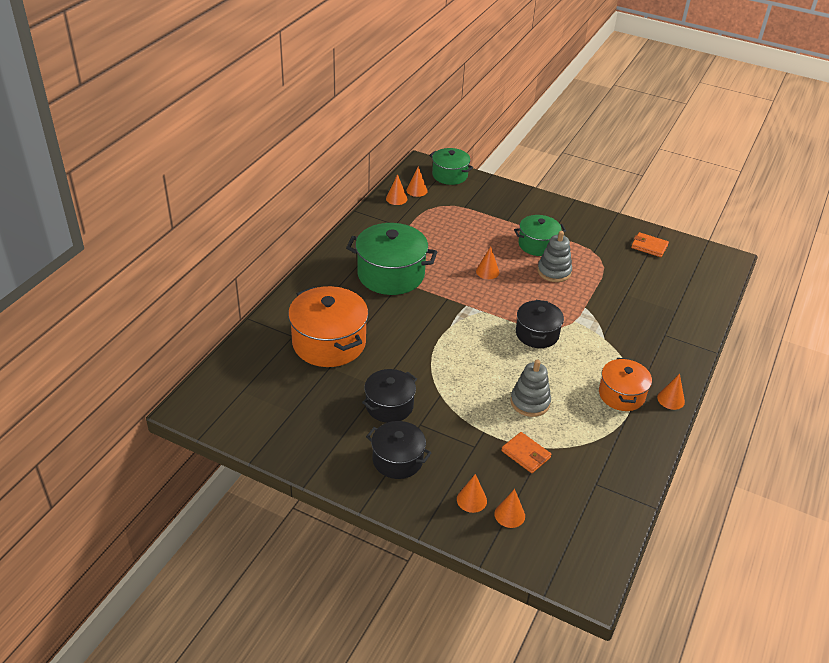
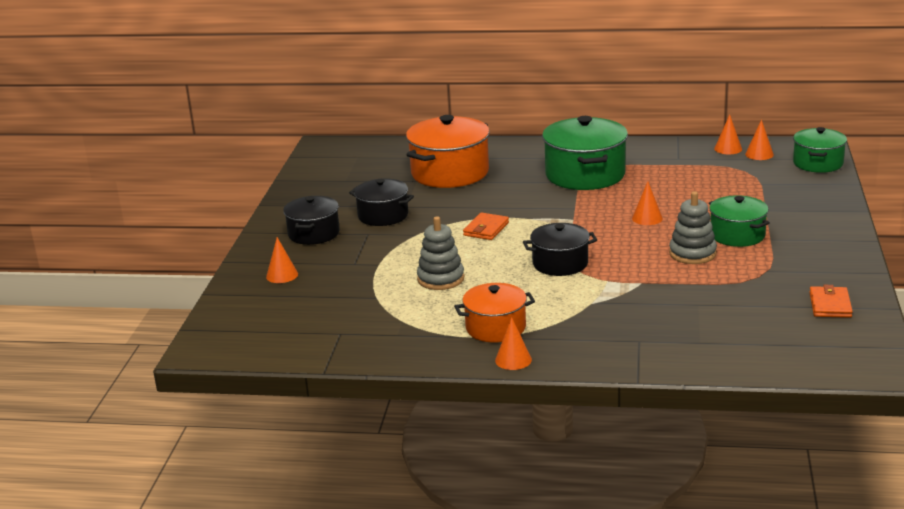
camera: 75 degrees right, 15 degrees down
orange cone [494,489,525,528] -> none
orange wallet [501,432,552,473] -> orange wallet moved to [463,212,509,240]

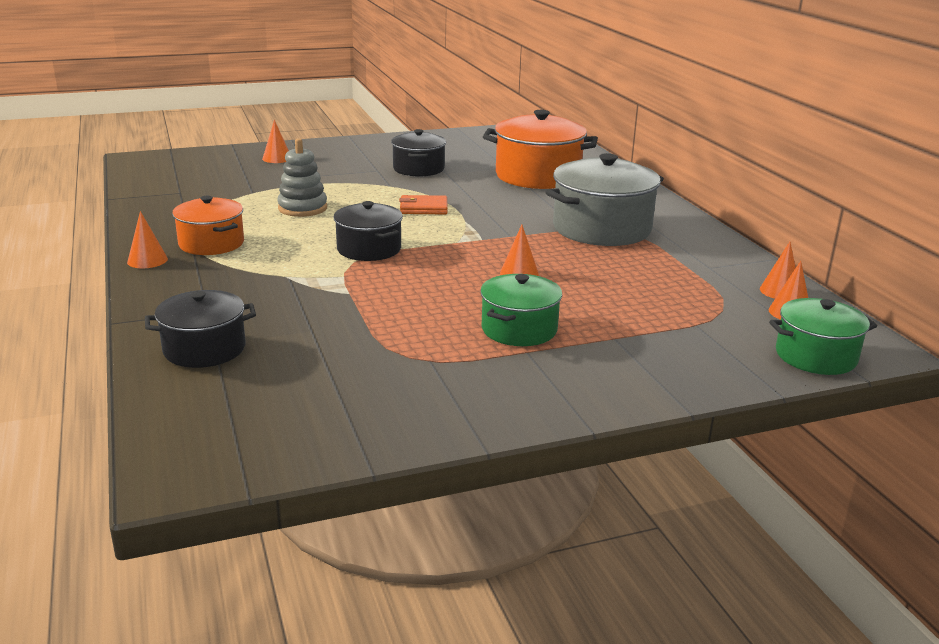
camera: 60 degrees right, 0 degrees up
black pot [283,196,340,245] -> black pot moved to [145,290,256,368]
green pot [542,116,628,190] -> grey pot [546,153,664,246]
grey stacking toy [669,191,717,264] -> none
orange wallet [809,285,853,318] -> none

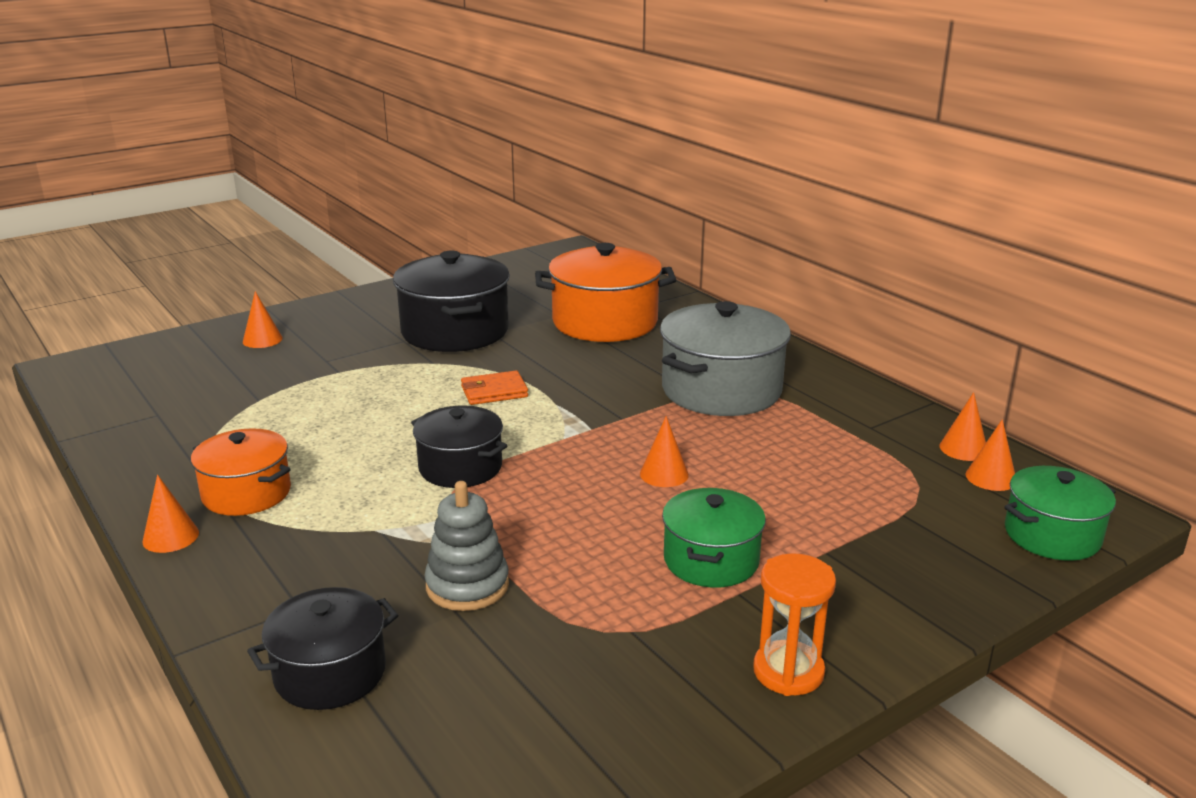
camera: 15 degrees left, 0 degrees up
grey stacking toy [277,138,327,217] -> grey stacking toy moved to [424,481,509,611]
black pot [391,129,446,177] -> black pot [393,250,510,352], size x1.64
none -> orange hourglass [753,553,836,696]

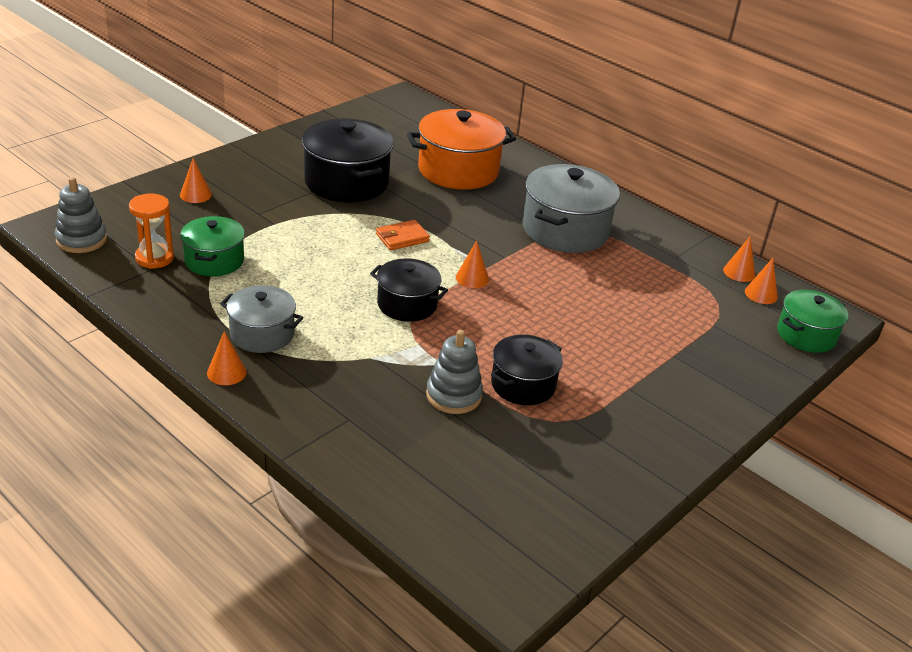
camera: 15 degrees left, 10 degrees up
orange pot [191,428,291,516] -> grey pot [220,285,303,353]
black pot [247,587,398,710] -> black pot moved to [491,335,563,405]
orange cone [640,416,689,487] -> orange cone moved to [456,240,489,288]
green pot [662,488,766,588] -> green pot moved to [180,216,245,276]
orange hourglass [753,553,836,696] -> orange hourglass moved to [129,194,174,269]
none -> grey stacking toy [55,177,107,253]

